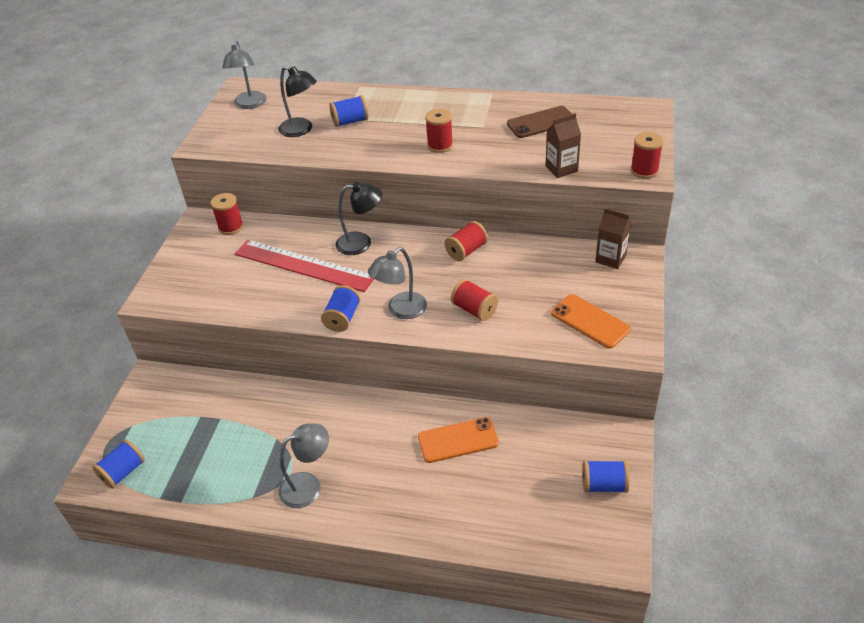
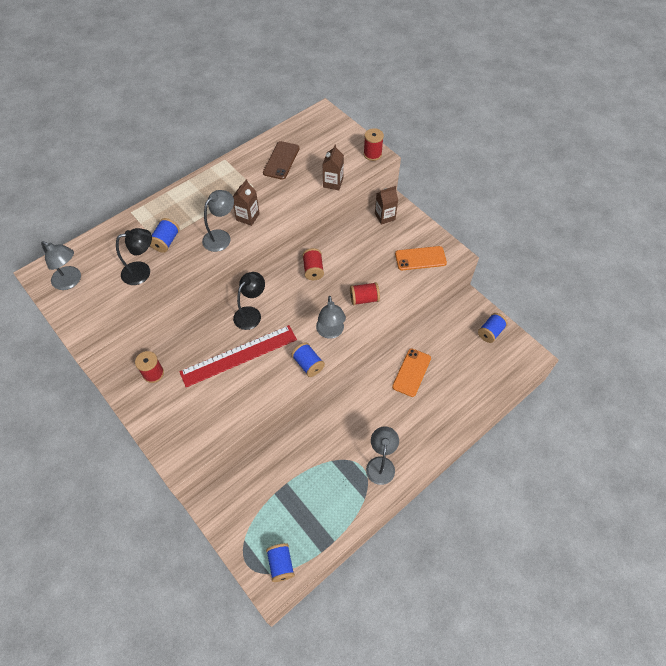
camera: 55 degrees left, 15 degrees up
red spool [425,109,453,153] -> brown carton [233,179,260,226]
none -> grey lamp [202,190,234,252]

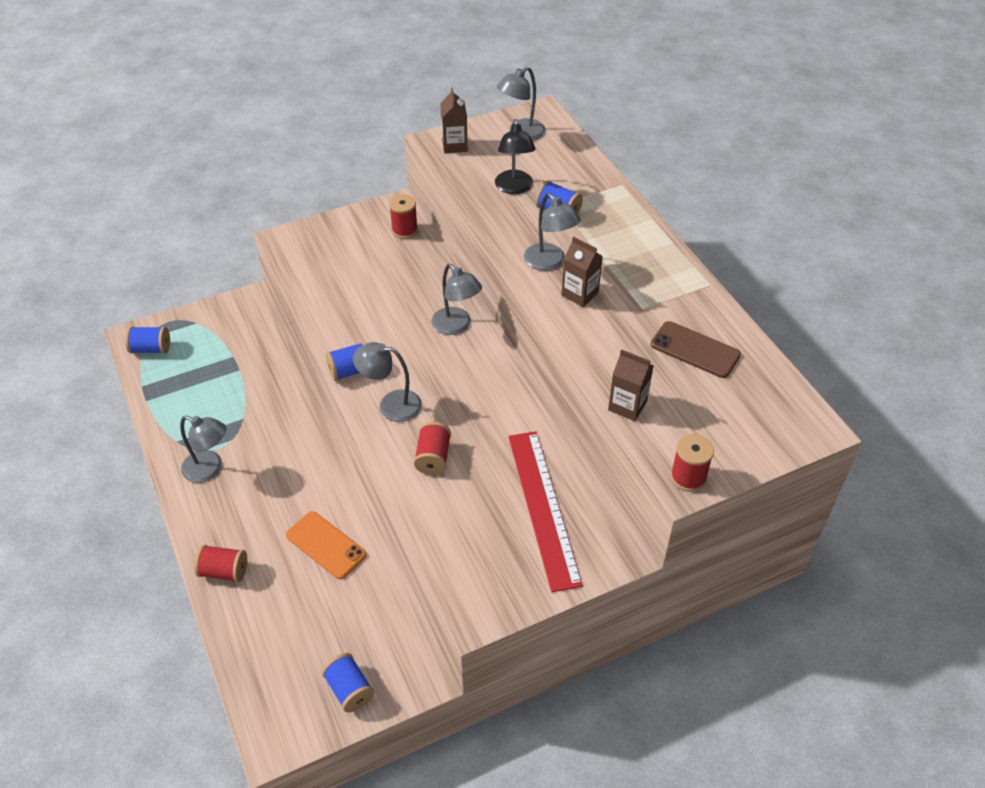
camera: 105 degrees right, 10 degrees down
red ruler [179,325,297,387] -> red ruler moved to [508,431,583,592]
black lamp [233,272,265,330] -> grey lamp [432,264,482,335]
red spool [303,248,324,280] -> red spool moved to [194,545,247,582]
brown carton [375,186,398,225] -> brown carton moved to [440,88,468,153]
orange phone [395,246,447,270] -> none

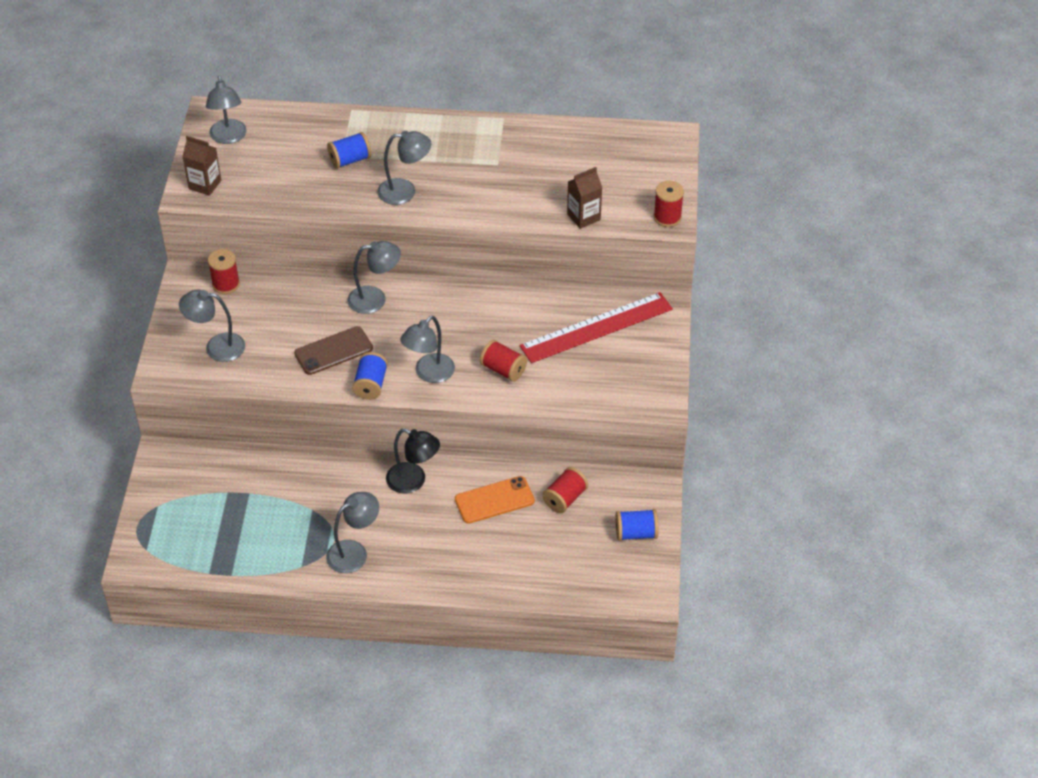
camera: 60 degrees left, 0 degrees up
blue spool [125,326,170,354] -> none
red spool [194,545,247,582] -> red spool moved to [542,467,588,513]
black lamp [495,119,535,194] -> black lamp moved to [386,428,440,493]
red ruler [508,431,583,592] -> red ruler turned 45 degrees counterclockwise [520,292,673,363]
brown carton [561,236,603,307] -> none
brown phone [651,321,741,378] -> brown phone moved to [294,326,373,375]
none -> grey lamp [179,289,245,362]

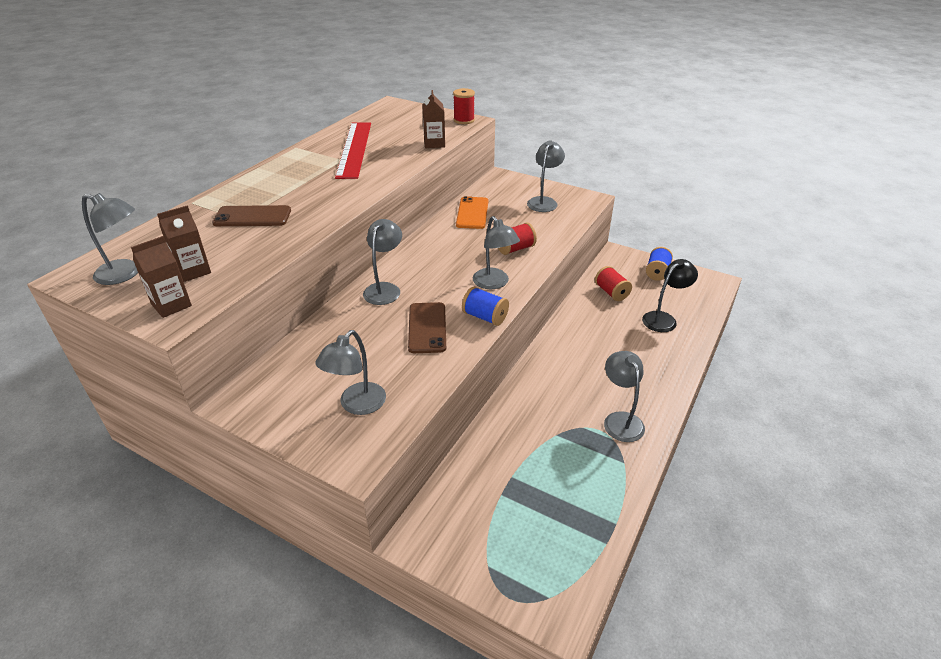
camera: 65 degrees left, 10 degrees down
red spool [208,249,240,294] -> none
blue spool [327,132,371,169] -> brown phone [212,205,291,226]
grey lamp [377,131,431,205] -> grey lamp moved to [527,140,565,212]
black lamp [386,428,440,493] -> black lamp moved to [642,259,698,332]
orange phone [455,476,535,524] -> orange phone moved to [456,196,488,229]
red ruler [520,292,673,363] -> red ruler moved to [335,122,371,179]
none -> brown carton [157,205,211,282]

